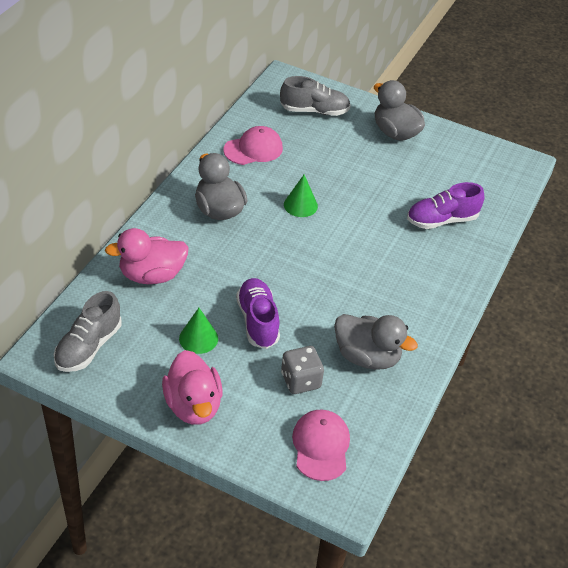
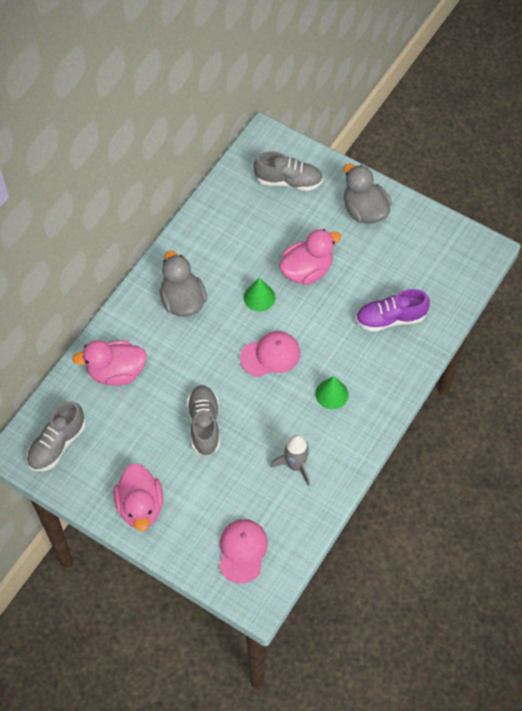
camera: 10 degrees right, 15 degrees up
green cone [179,308,218,354] -> green cone moved to [315,376,348,409]
pink cap [224,126,283,165] -> pink cap moved to [240,331,300,377]
purple shoe [236,278,280,349] -> grey shoe [187,385,220,456]
grey dice [281,346,324,394] -> none
grey duck [334,314,418,370] -> grey rocket [271,435,310,486]
none -> pink duck [279,229,341,285]

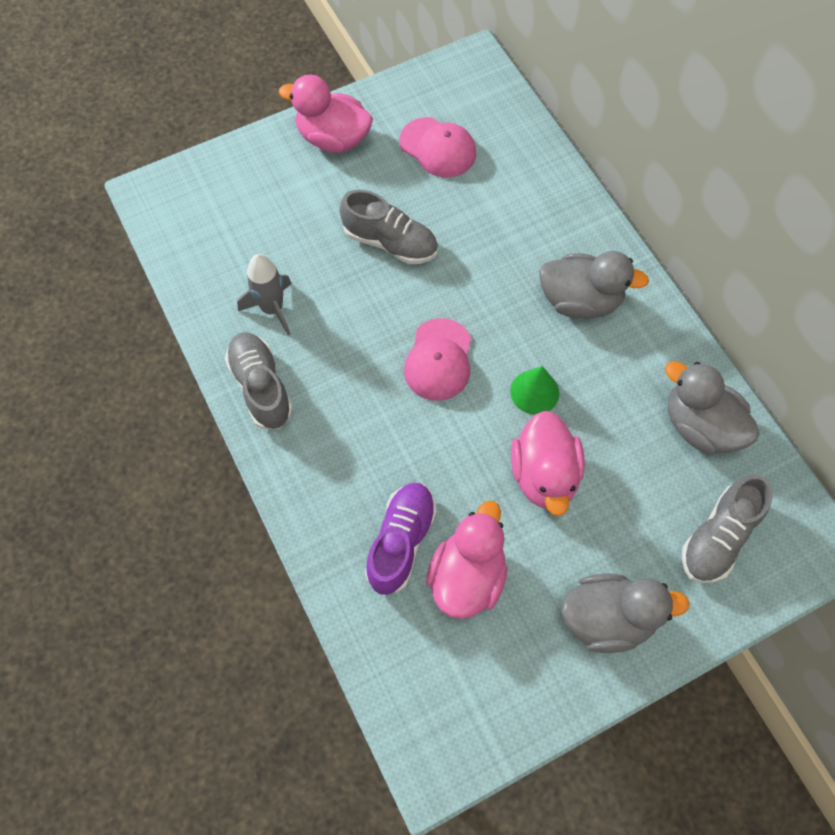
camera: 120 degrees right, 5 degrees up
grey shoe [27,401,86,471] -> grey shoe moved to [225,332,293,429]
pink duck [72,340,147,386] -> pink duck moved to [426,501,507,619]
pink cap [219,519,268,583] -> pink cap moved to [399,117,476,177]
green cone [315,376,348,409] -> none
none -> grey duck [665,361,759,454]

